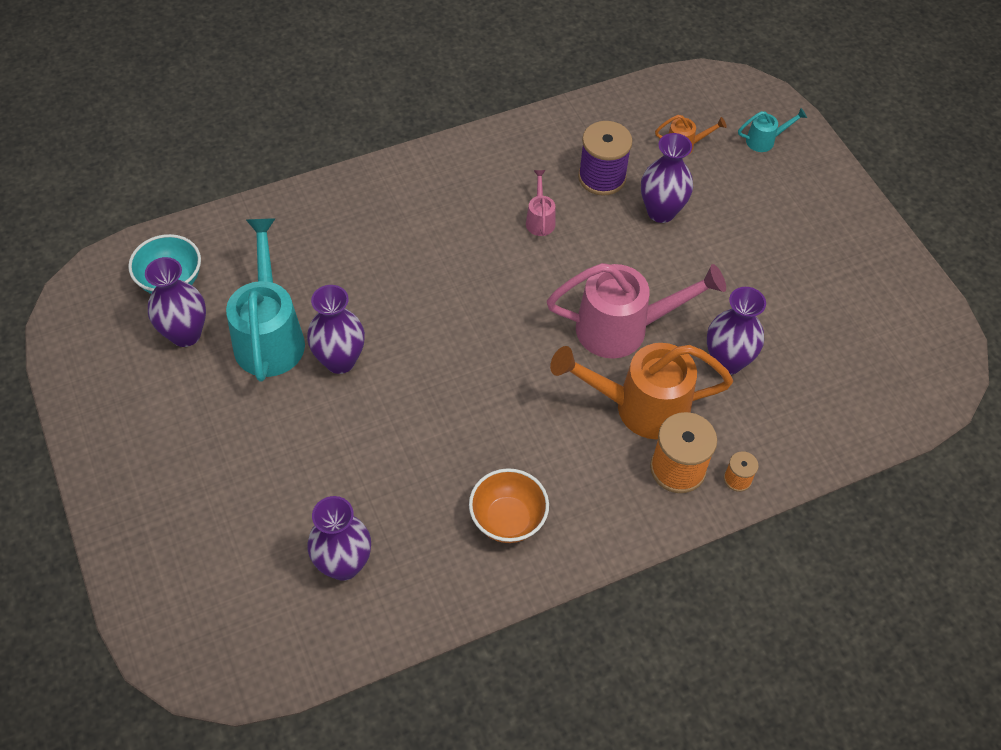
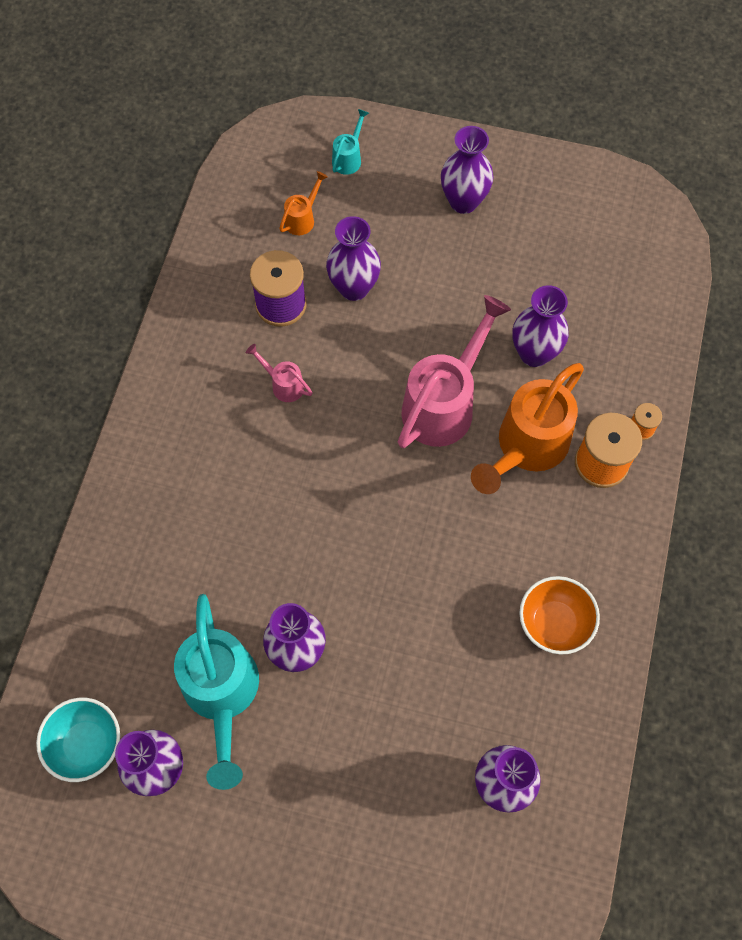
camera: 50 degrees left, 10 degrees up
turquoise watering can [226,218,305,382] -> turquoise watering can turned 135 degrees counterclockwise [174,594,259,790]
none -> purple vase [441,126,494,214]

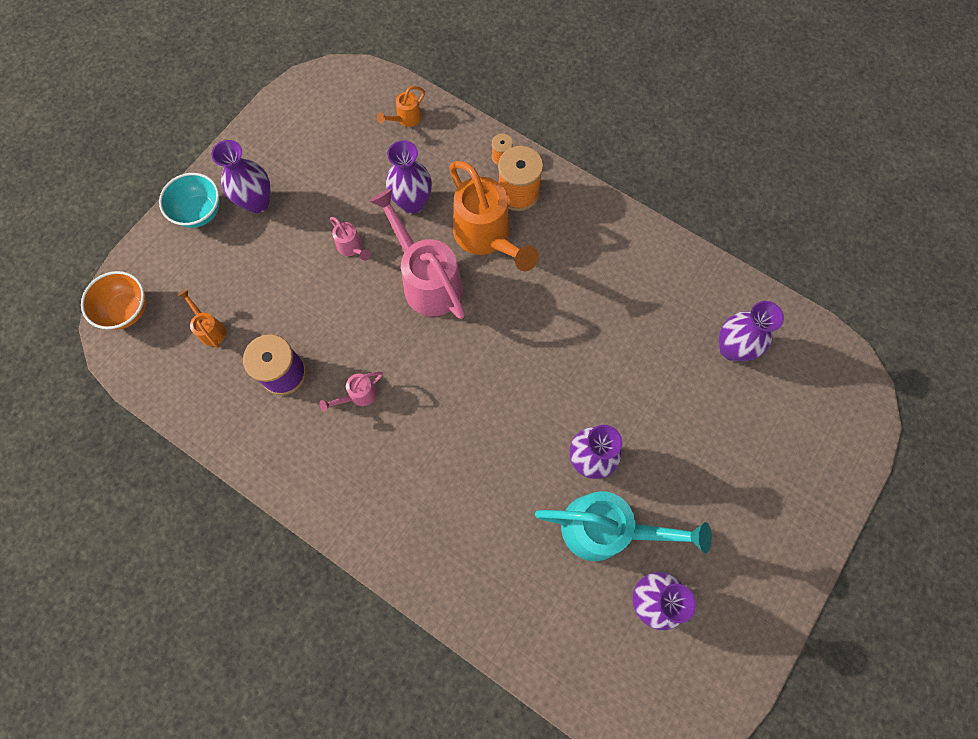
camera: 70 degrees left, 5 degrees up
turquoise bowl [36,698,120,782] -> turquoise bowl moved to [159,173,220,228]
purple vase [326,216,381,301] -> none
turquoise watering can [332,109,369,175] -> none
orange bowl [519,576,600,655] -> orange bowl moved to [81,271,146,330]
none -> pink watering can [330,217,370,261]
none -> orange watering can [377,86,425,127]

